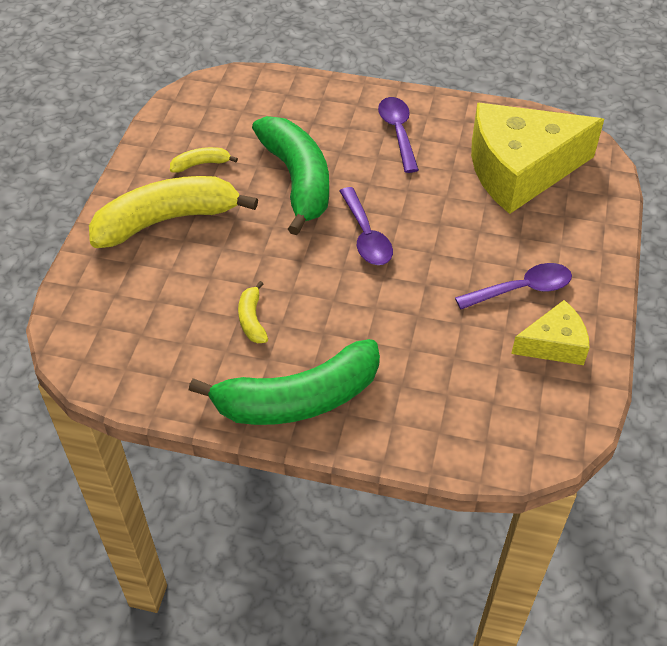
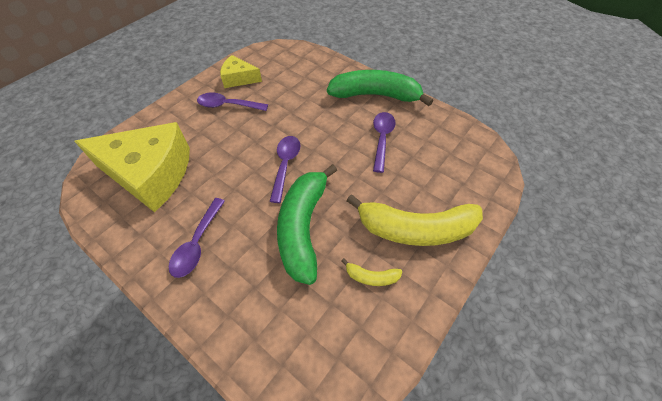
camera: 155 degrees left, 5 degrees up
yellow banana [238,281,268,344] -> purple spoon [373,112,396,173]

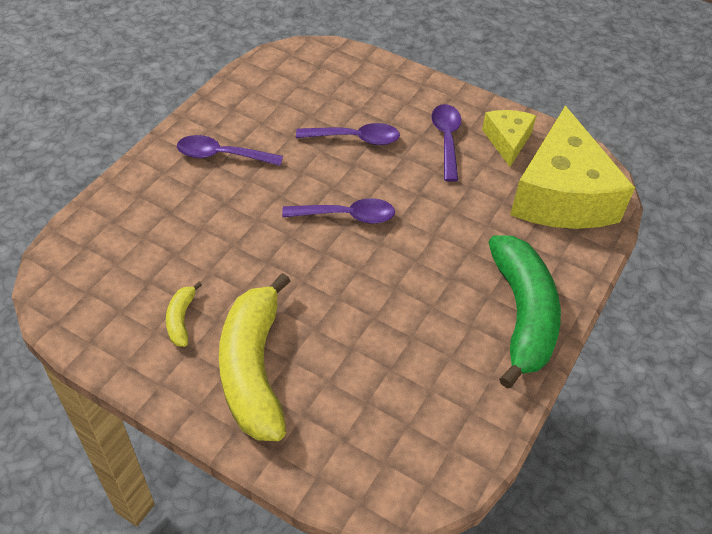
camera: 80 degrees right, 5 degrees down
yellow cheese [74,122,190,212] -> yellow cheese moved to [510,106,635,229]
green banana [277,164,337,285] -> none
purple spoon [373,112,396,173] -> purple spoon moved to [296,123,400,145]

